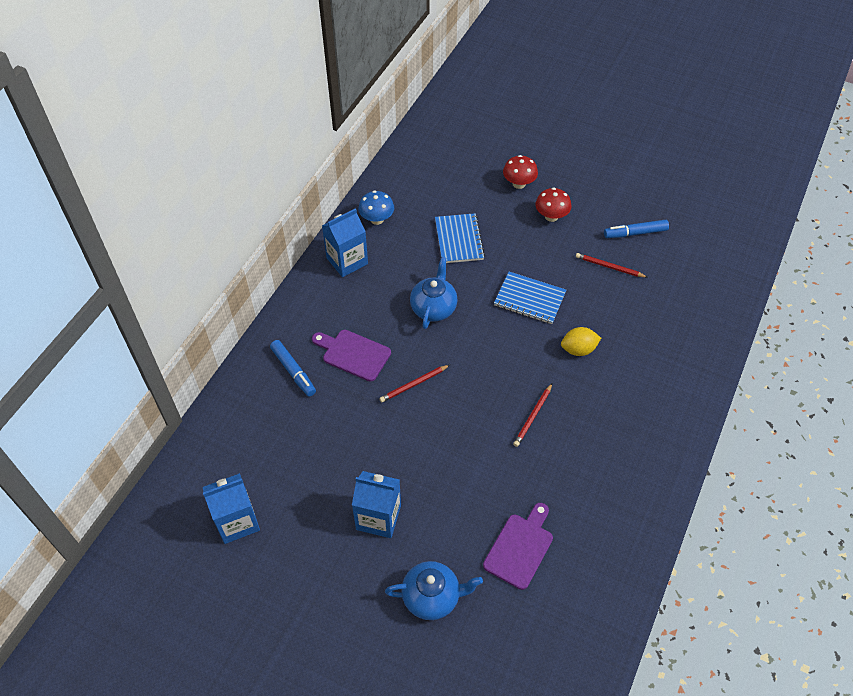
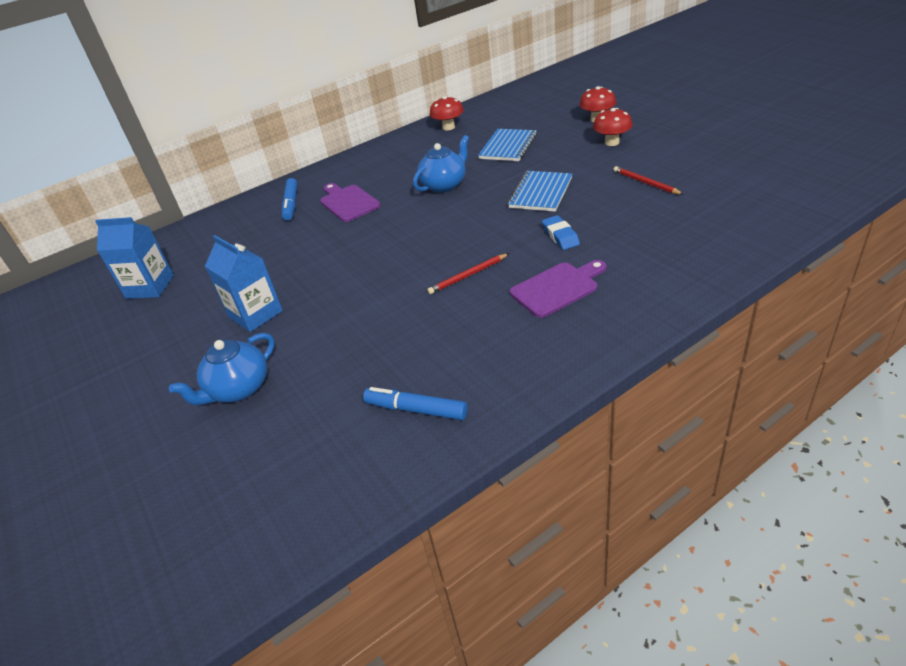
camera: 35 degrees right, 15 degrees down
blue carton [322,208,368,277] -> none
blue mushroom [358,191,394,225] -> red mushroom [430,96,464,130]
red pencil [379,365,450,402] -> none
blue teapot [385,561,483,620] -> blue teapot turned 105 degrees clockwise [169,333,275,405]
purple cutting board [483,503,553,590] -> purple cutting board moved to [510,260,607,318]
blue notebook [494,272,566,324] -> blue notebook turned 60 degrees clockwise [508,171,572,212]
yellow lemon [561,327,601,356] -> blue eraser [542,215,580,250]
blue marker [604,220,669,238] -> blue marker moved to [363,387,468,420]

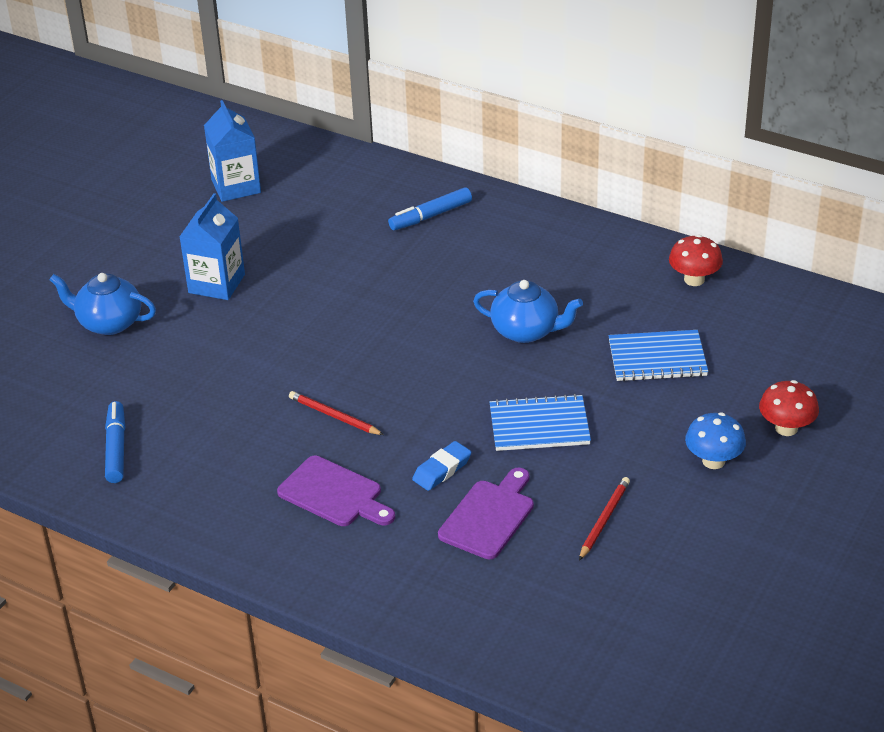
camera: 60 degrees right, 0 degrees up
purple cutting board [320,183,381,222] -> purple cutting board moved to [438,468,534,559]
red mushroom [593,108,632,146] -> blue mushroom [685,412,746,469]

